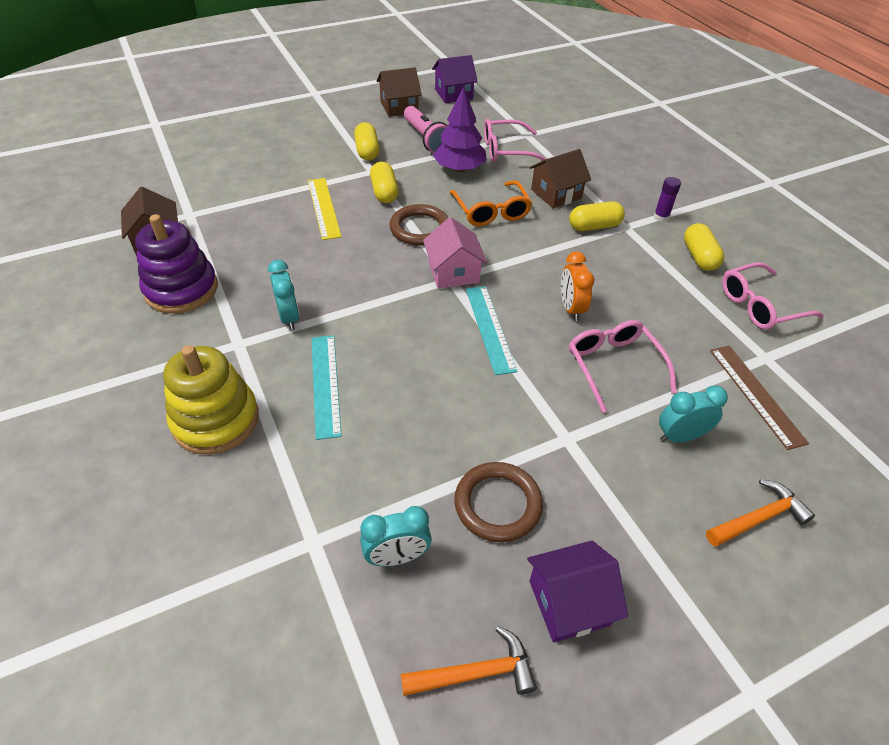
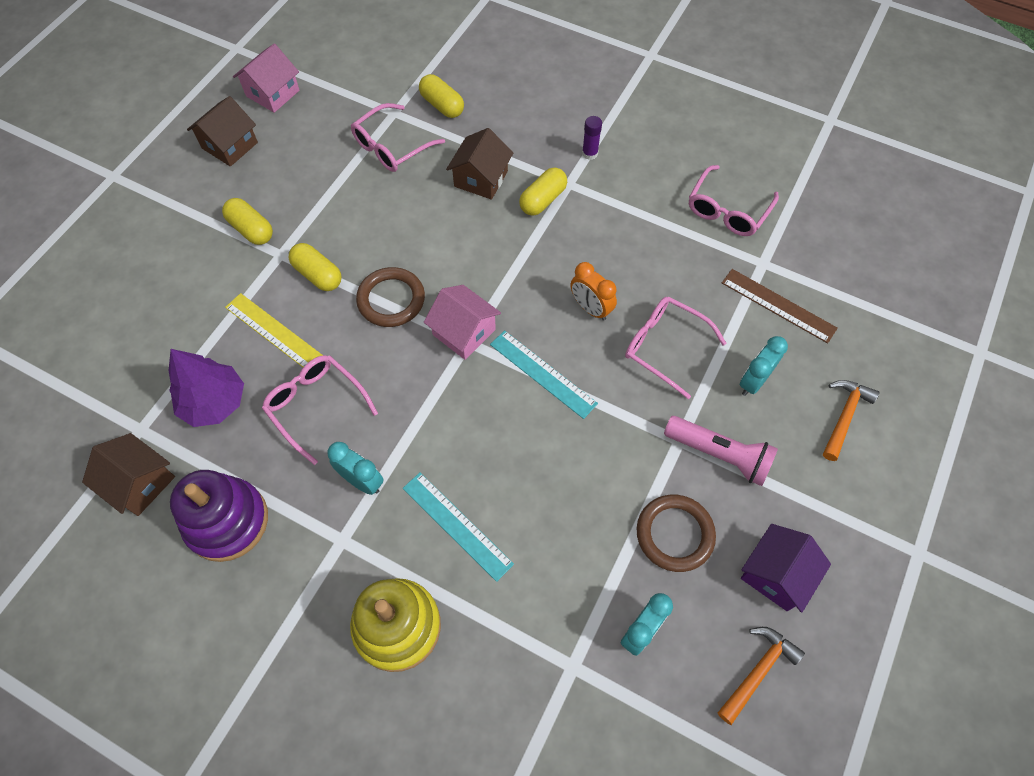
camera: 35 degrees left, 15 degrees up
pink flashlight [404,106,448,153] -> pink flashlight moved to [664,416,778,486]
purple house [432,55,478,103] -> pink house [233,43,300,113]
purple tree [433,87,487,172] -> purple tree moved to [169,349,244,427]
orange glasses [450,180,532,226] -> none
yellow capsule [684,223,724,271] -> yellow capsule moved to [419,74,464,118]
none -> pink glasses [262,355,378,465]

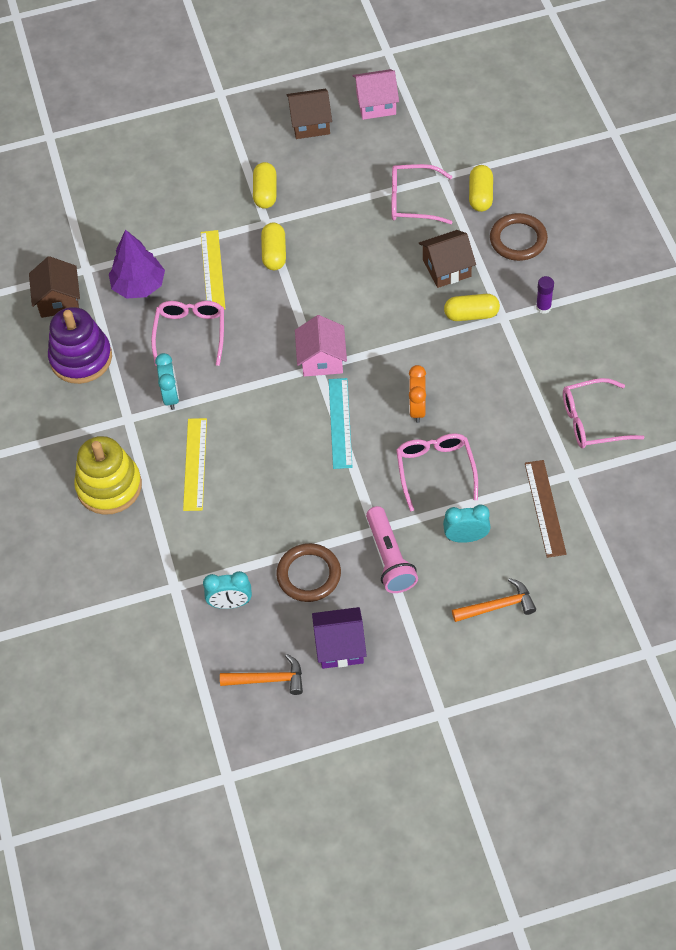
camera: 50 degrees right, 5 degrees down
brown ring [356,267,425,327] -> brown ring moved to [490,213,548,261]
turquoise ruler [403,472,514,582] -> yellow ruler [183,418,207,511]

